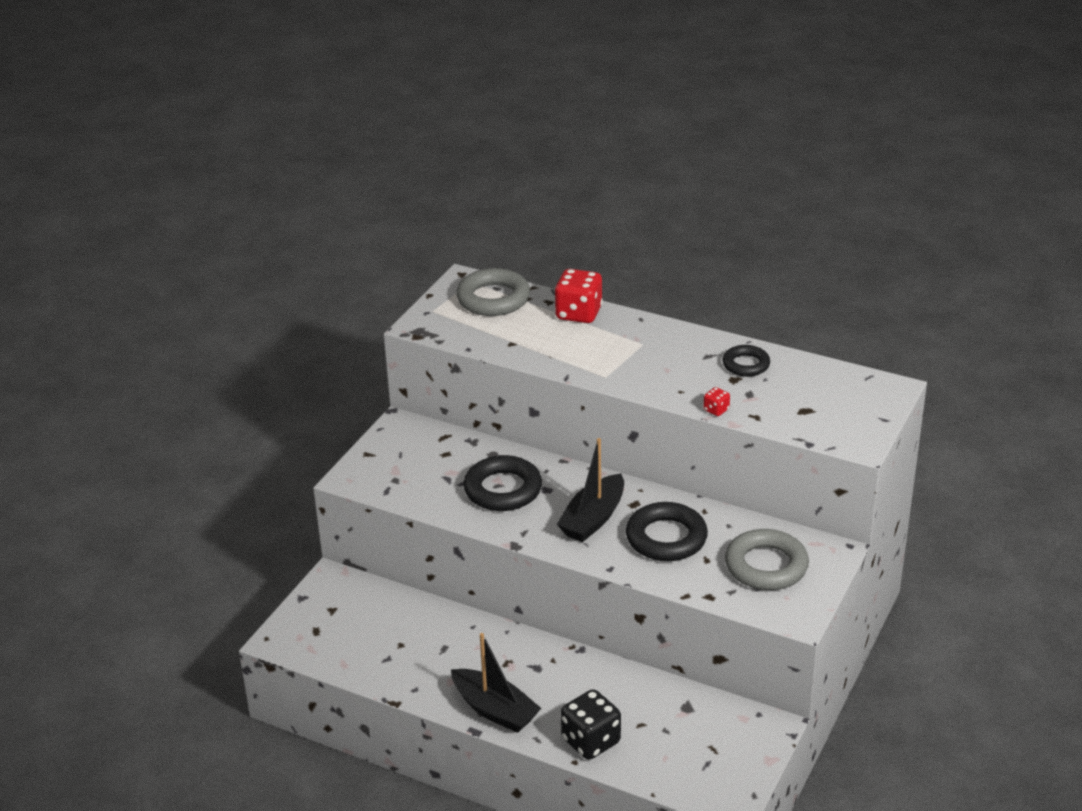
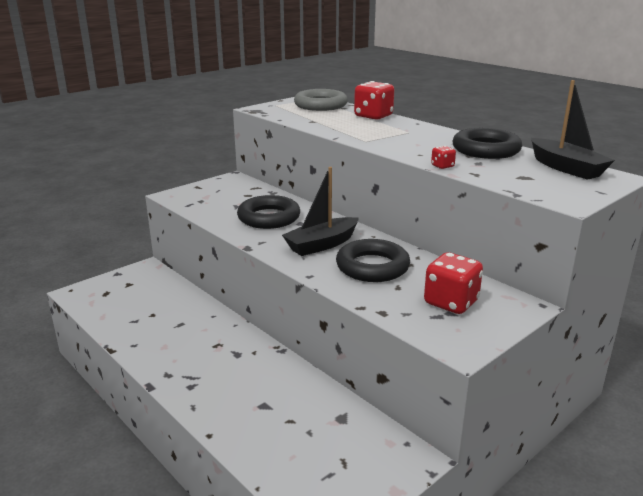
camera: 20 degrees right, 10 degrees down
black boat [451,633,541,733] -> black boat moved to [531,80,615,180]
black dice [561,689,621,760] -> none
black ring [722,345,770,377] -> black ring [452,128,522,159], size x1.65
grey ring [725,529,809,590] -> red dice [424,252,483,314]

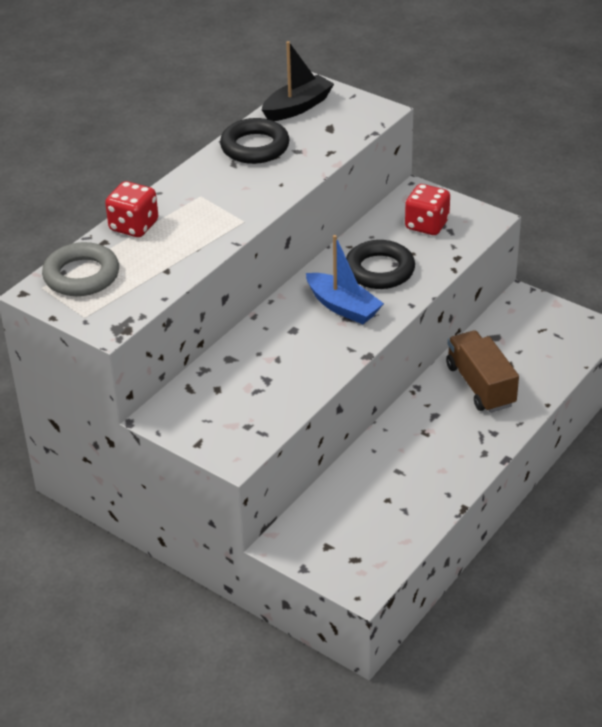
camera: 100 degrees left, 15 degrees up
black ring [237,195,300,229] -> none
black boat [282,167,359,256] -> blue boat [306,235,384,324]
red dice [431,146,456,169] -> none
none -> brown truck [446,330,519,413]

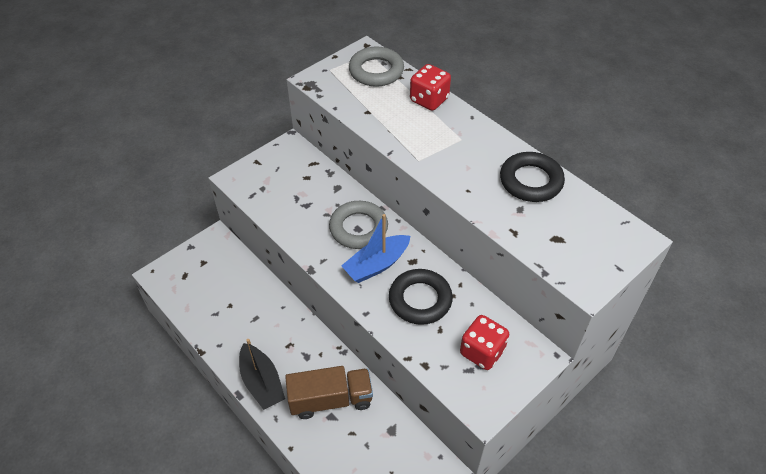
camera: 100 degrees right, 10 degrees up
black boat [262,41,334,121] -> black boat moved to [239,339,285,410]
none -> grey ring [329,201,388,249]

